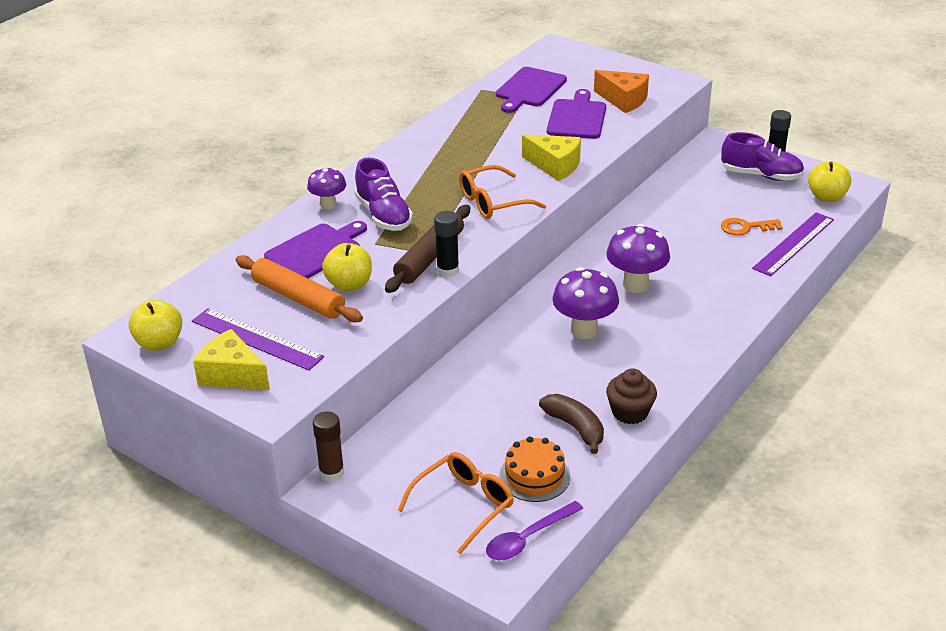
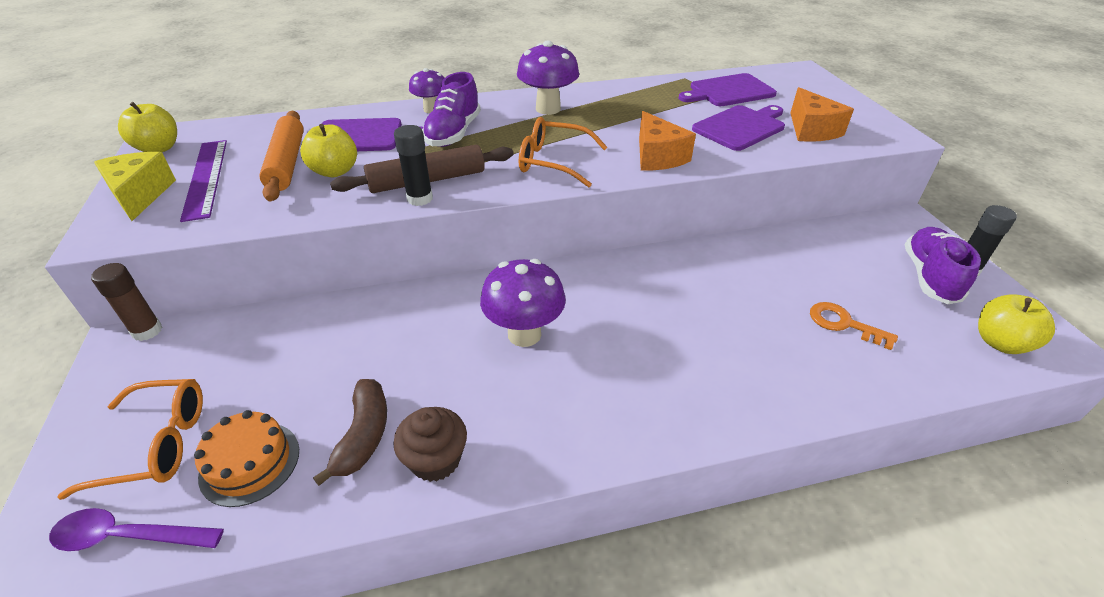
camera: 40 degrees right, 5 degrees up
yellow cheese [522,135,581,181] -> orange cheese [639,111,696,170]
purple mushroom [606,224,670,293] -> purple mushroom moved to [517,40,579,115]
purple shoe [721,132,804,181] -> purple shoe turned 135 degrees counterclockwise [905,227,981,304]
purple ruler [752,212,834,276] -> none

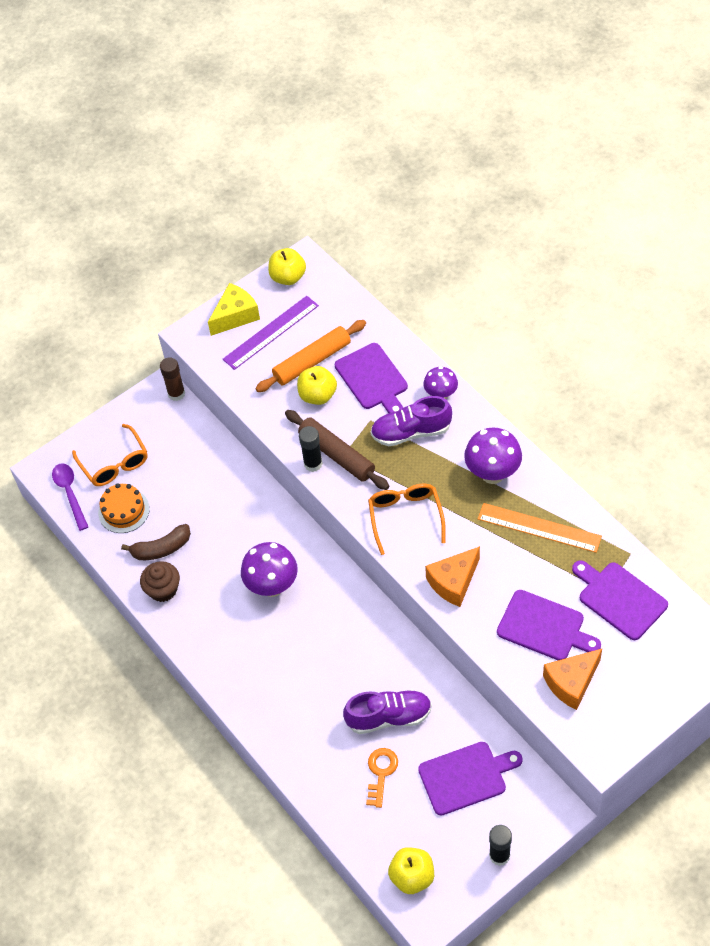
camera: 70 degrees right, 15 degrees up
purple shoe [905,227,981,304] -> purple shoe moved to [343,690,432,734]
none -> purple cutting board [418,742,523,815]
none -> orange ruler [478,503,602,553]

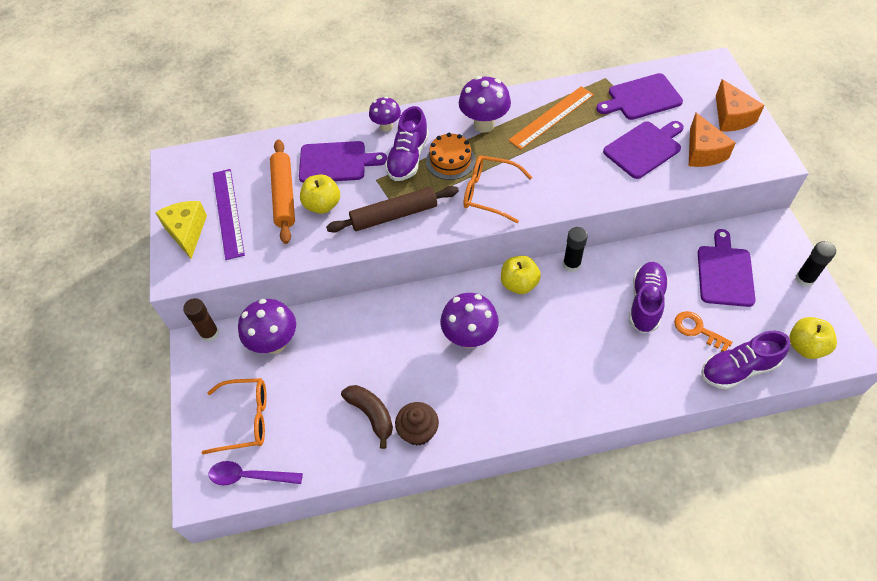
camera: 65 degrees left, 0 degrees up
orange cake [98,483,150,533] -> orange cake moved to [426,133,476,180]
brown banana [121,524,191,560] -> brown banana turned 45 degrees counterclockwise [341,385,393,449]
yellow apple [268,248,306,285] -> yellow apple moved to [501,256,541,294]
black glue stick [299,426,323,472] -> black glue stick moved to [563,227,588,272]
orange cheese [425,546,480,607] -> orange cheese moved to [716,79,765,131]
none -> purple mushroom [238,299,296,354]
none -> purple shoe [701,331,790,390]

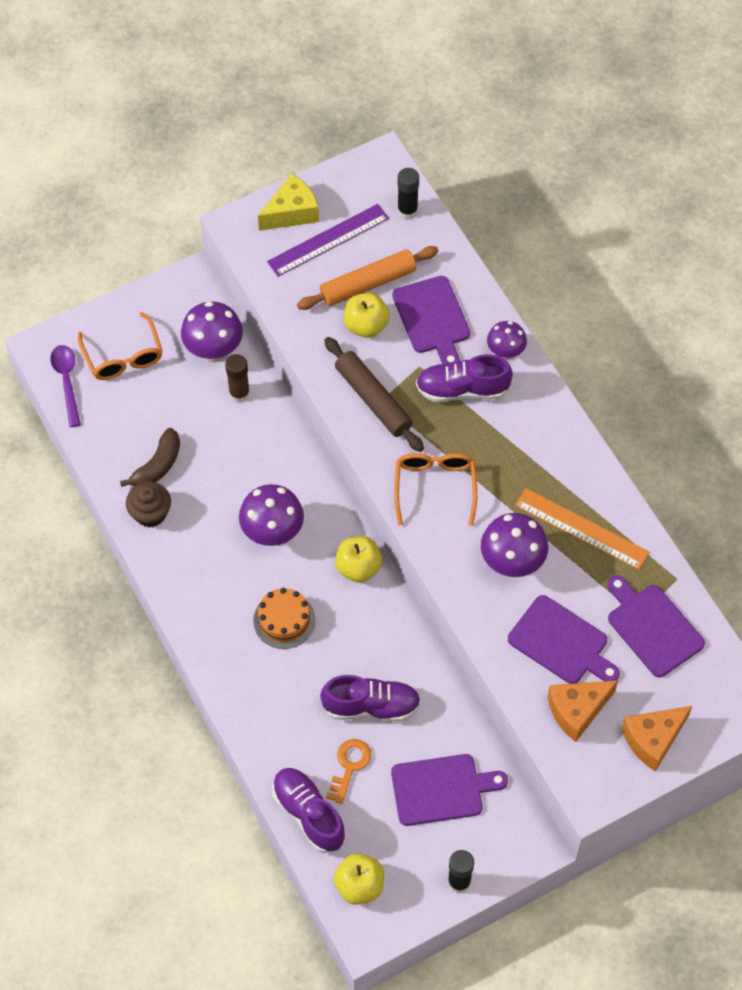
camera: 70 degrees right, 5 degrees up
brown glue stick [183,298,219,342] -> brown glue stick moved to [225,354,250,403]
orange cake [426,133,476,180] -> orange cake moved to [253,588,315,649]
purple mushroom [459,76,511,133] -> purple mushroom moved to [481,513,548,577]
black glue stick [563,227,588,272] -> black glue stick moved to [397,168,419,219]

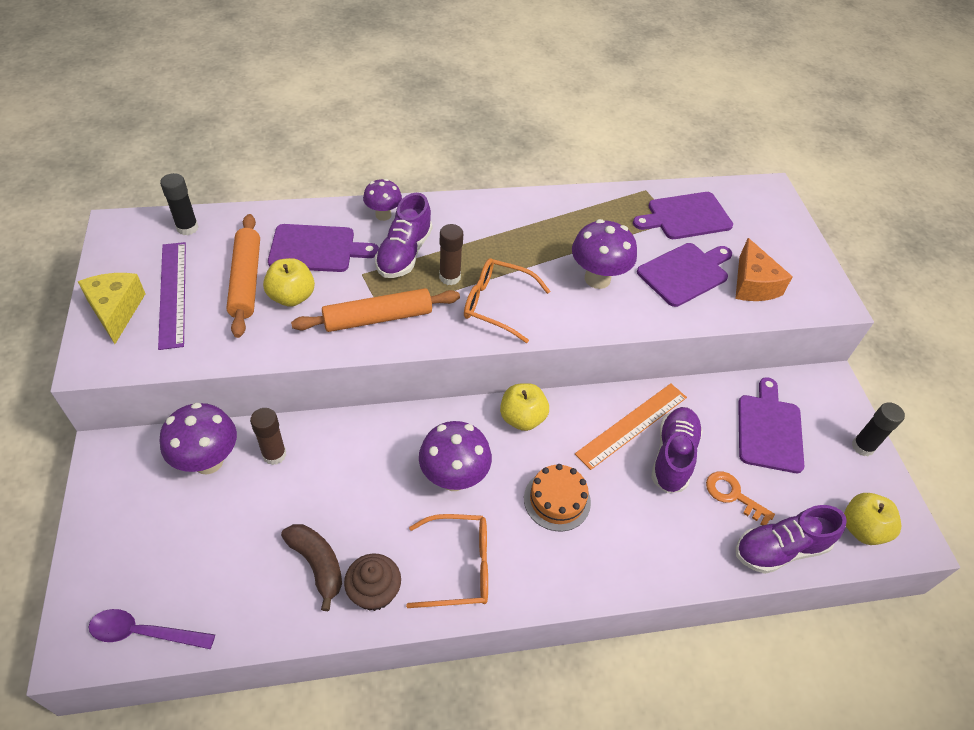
camera: 75 degrees left, 10 degrees down
orange glasses [78,312,162,380] -> orange glasses moved to [406,514,488,608]
brown rolling pin [324,337,424,452] -> orange rolling pin [291,288,460,332]
orange ruler [515,488,649,570] -> orange ruler moved to [575,383,687,470]
orange cheese [622,706,692,771] -> none
none -> brown glue stick [439,224,463,285]

